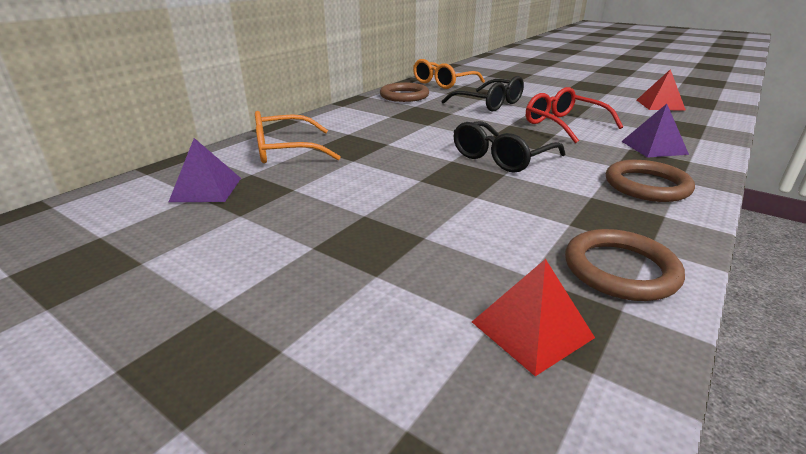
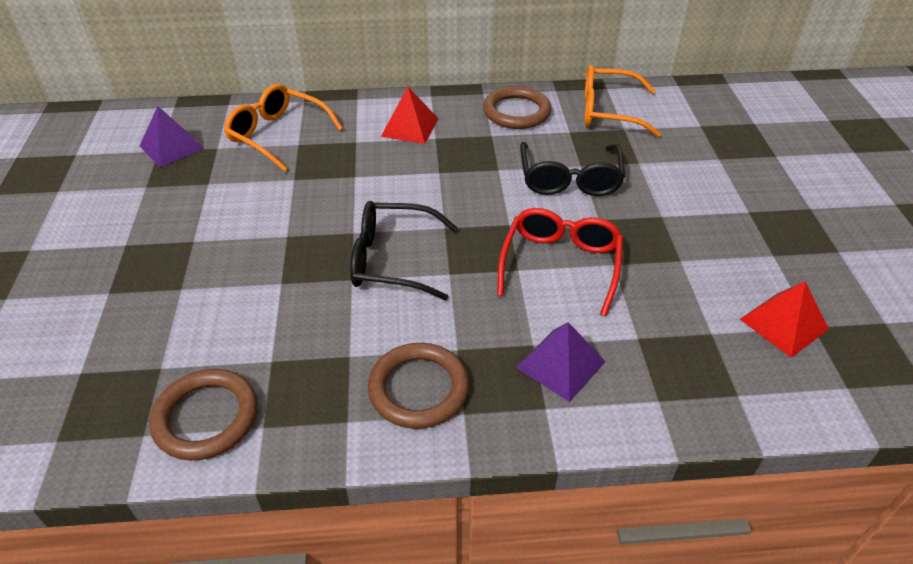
camera: 50 degrees right, 15 degrees up
red pyramid [472,259,595,376] -> red pyramid moved to [381,87,438,144]

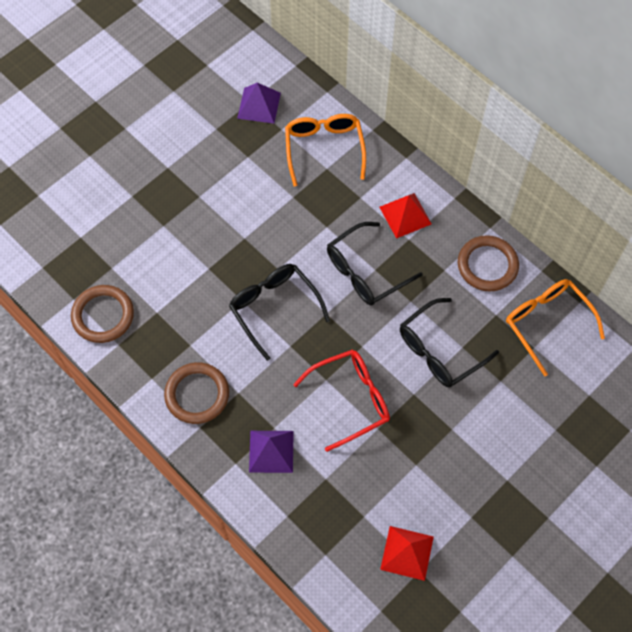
camera: 50 degrees right, 20 degrees up
none -> black glasses [327,222,423,305]

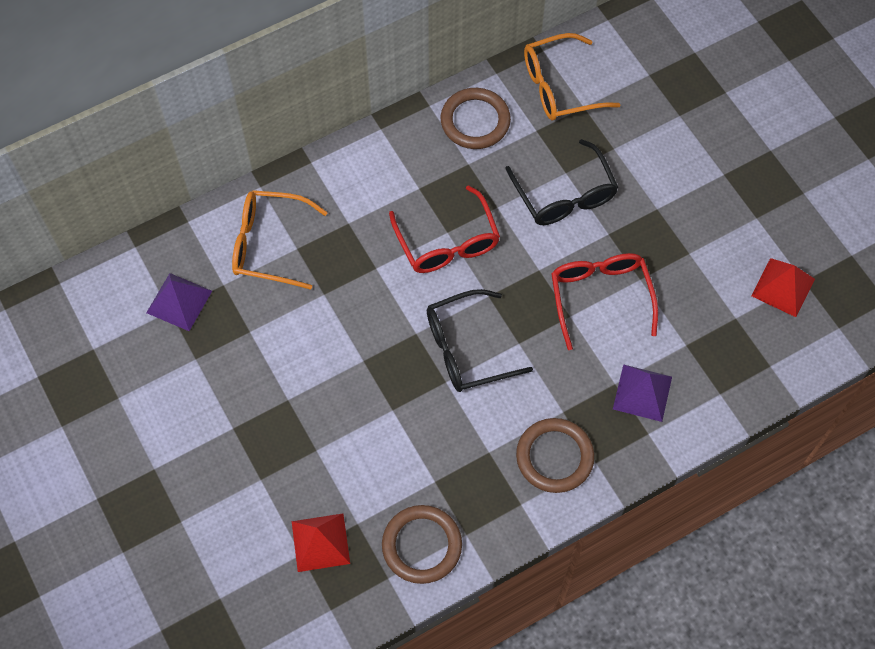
camera: 75 degrees left, 0 degrees up
black glasses [327,222,423,305] -> red glasses [389,185,500,273]
red pyramid [379,193,432,239] -> red pyramid moved to [292,513,350,572]

